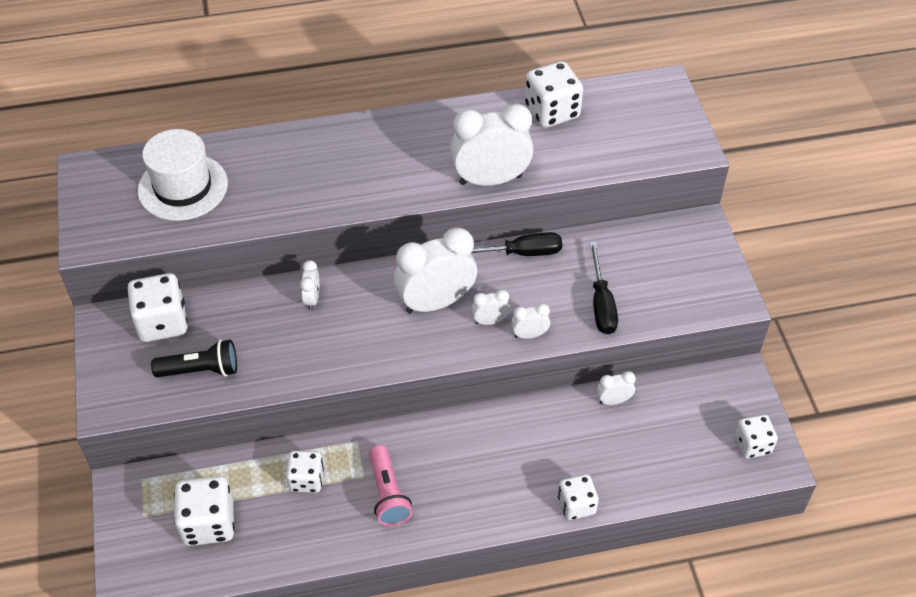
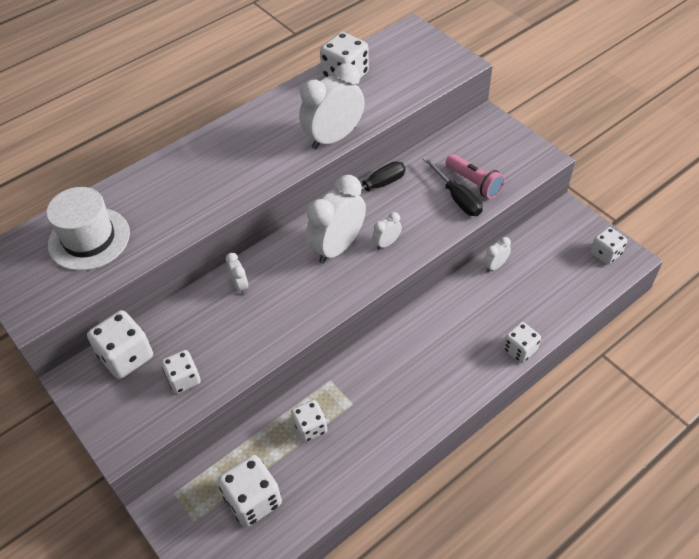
camera: 25 degrees left, 0 degrees up
black flashlight [151,339,237,377] -> white dice [161,350,201,394]
pink flashlight [369,445,412,526] -> pink flashlight moved to [446,154,505,199]
white clock [511,303,550,339] -> none

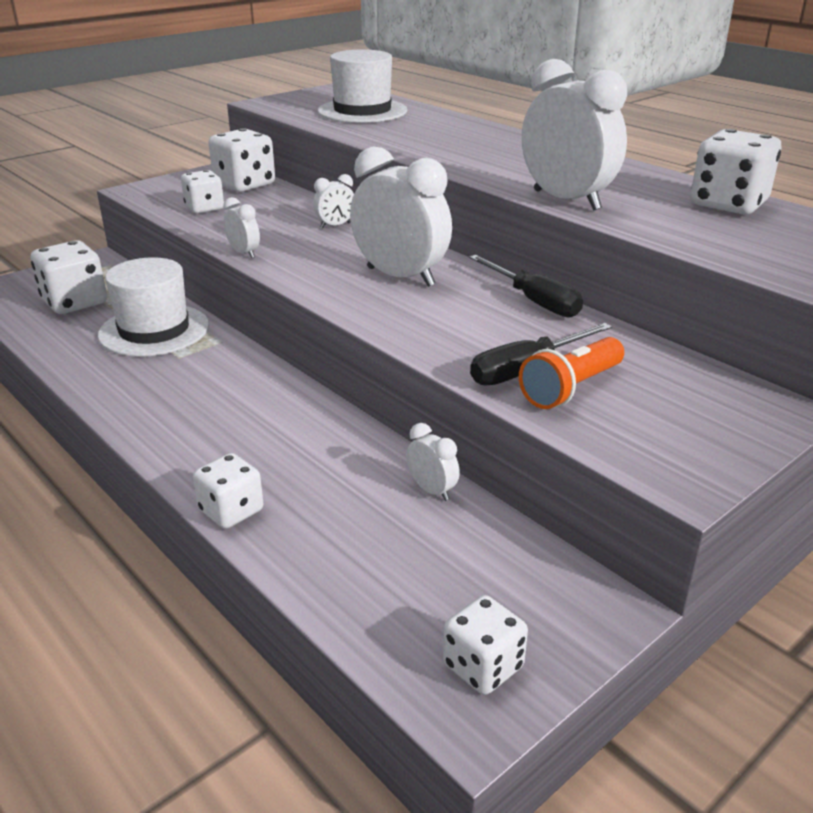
camera: 85 degrees right, 20 degrees down
white dice [291,400,327,442] -> white hat [98,257,209,357]
white clock [372,212,402,250] -> white clock moved to [223,197,260,258]
pink flashlight [446,154,505,199] -> orange flashlight [519,337,624,409]

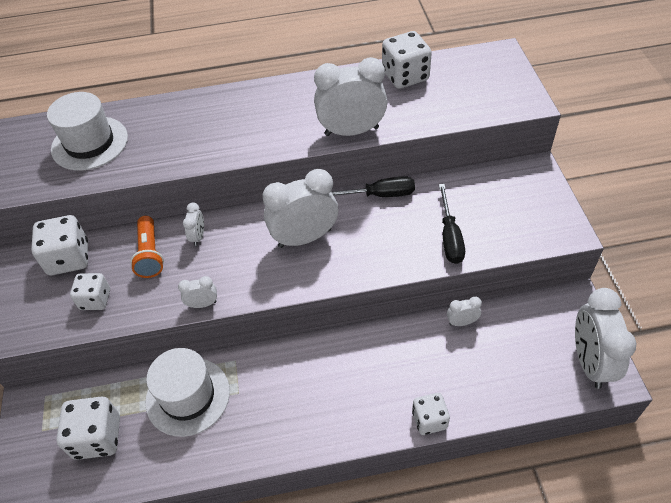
camera: 55 degrees left, 20 degrees up
white dice [443,595,528,695] -> white clock [575,288,636,389]
orange flashlight [519,337,624,409] -> orange flashlight moved to [130,216,164,278]

